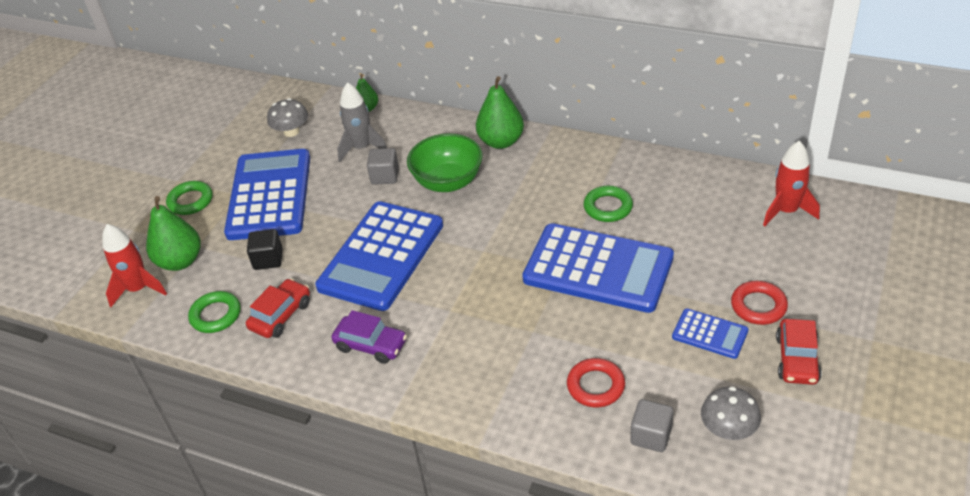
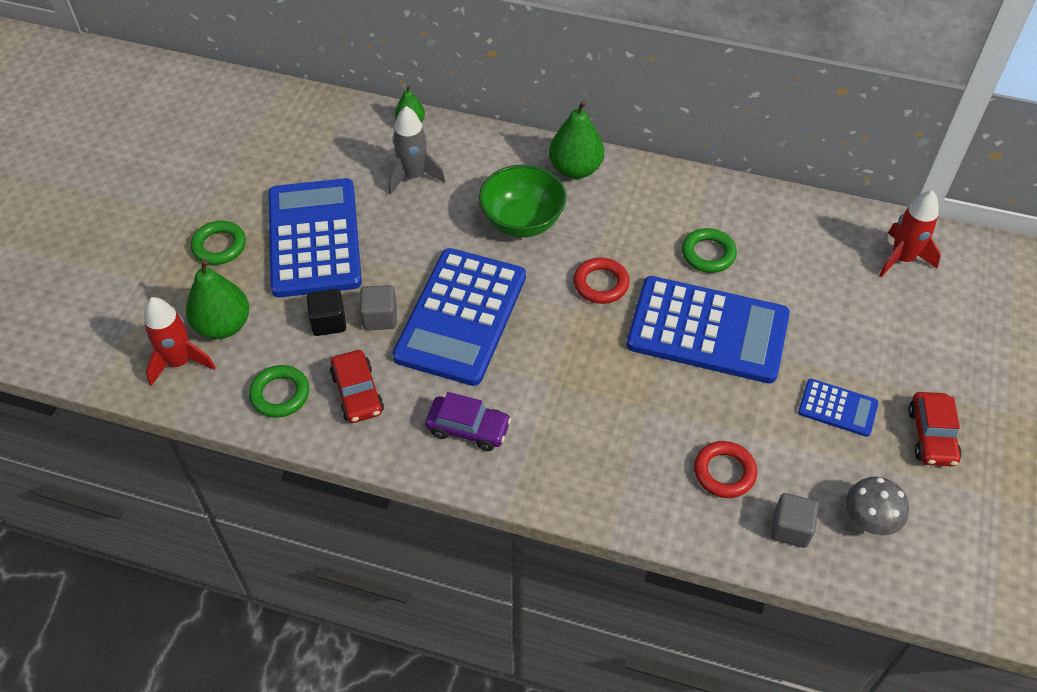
camera: 10 degrees left, 10 degrees up
red car [246,279,310,338] -> red car turned 135 degrees clockwise [330,350,384,423]
grey mushroom [267,98,308,137] -> none
grey cube [367,148,399,184] -> grey cube moved to [360,285,397,330]
red ring [731,281,788,325] -> red ring moved to [573,257,629,304]

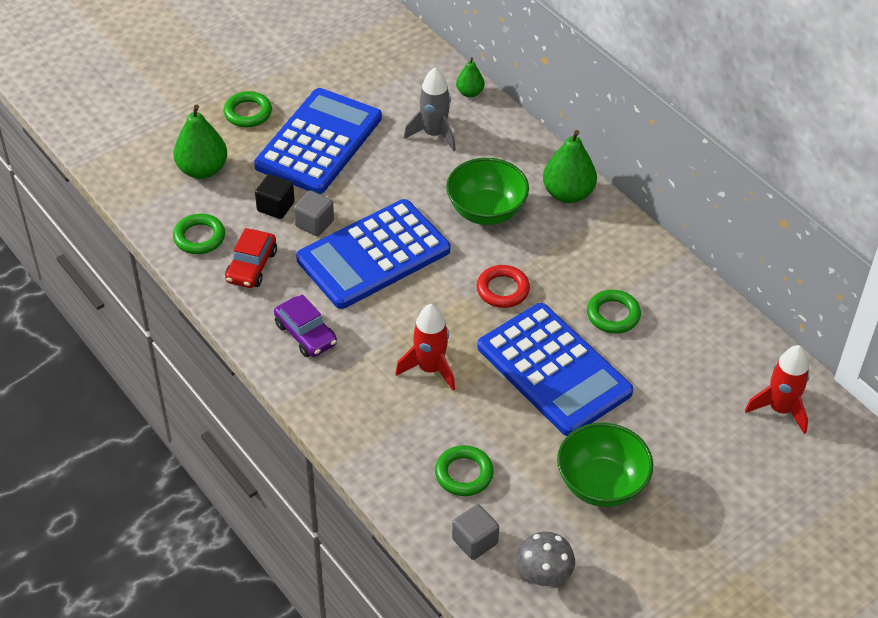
camera: 35 degrees right, 5 degrees down
red rocket [144,297,216,386] -> red rocket moved to [395,304,455,390]
red ring [694,441,757,498] -> green ring [435,445,494,496]
blue calculator [798,379,879,437] -> green bowl [557,423,653,507]
red car [908,392,961,467] -> none

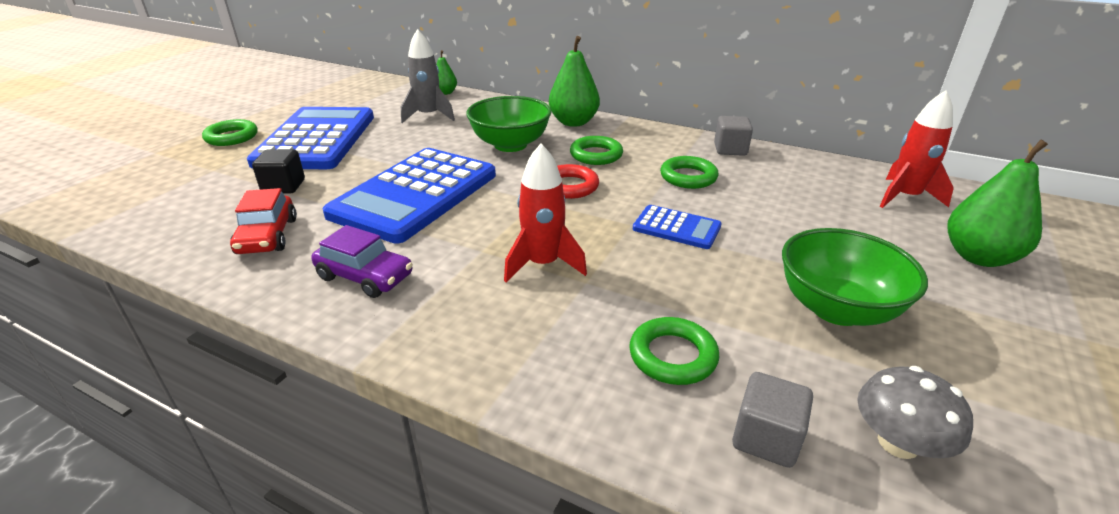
camera: 25 degrees left, 15 degrees down
green pear [173,104,227,179] -> green pear moved to [948,140,1048,267]
green ring [173,213,225,254] -> green ring moved to [570,136,623,165]
grey cube [294,190,334,236] -> grey cube moved to [714,116,753,156]
blue calculator [477,303,633,436] -> blue calculator [633,205,722,249], size x0.46

